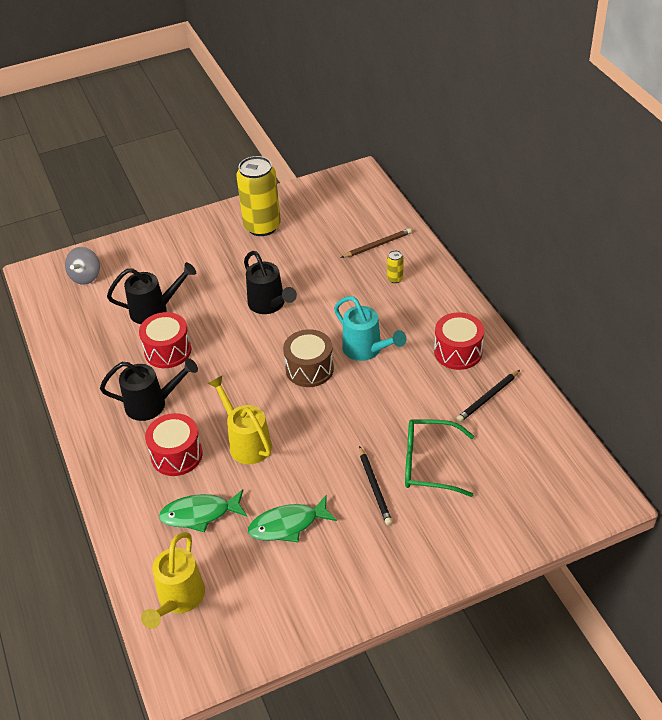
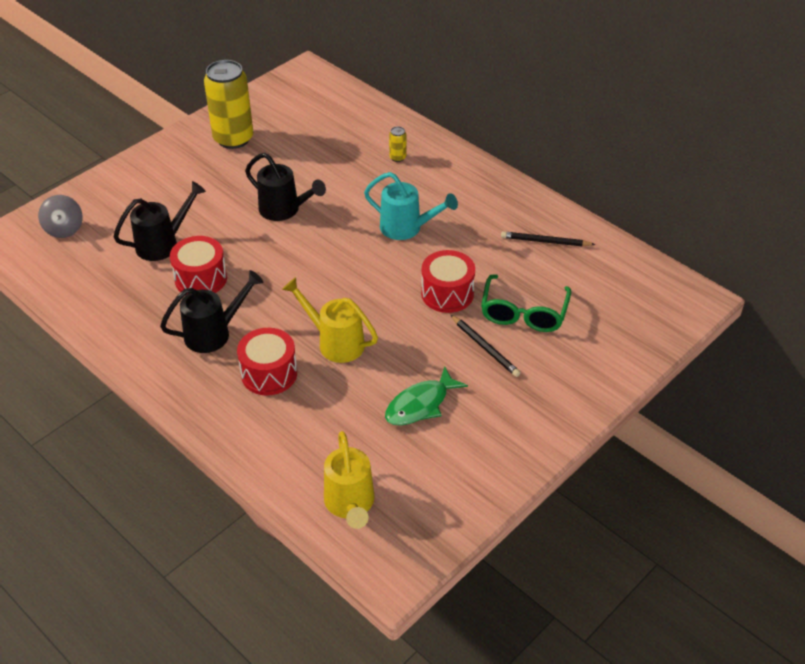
camera: 25 degrees left, 0 degrees up
green fish [159,489,247,532] -> none
brown drum [283,329,334,387] -> none
brown pencil [341,228,412,258] -> none
green glasses [405,419,474,497] -> green glasses turned 60 degrees counterclockwise [481,274,571,332]
red drum [434,312,484,370] -> red drum moved to [421,250,475,313]
black pencil [456,370,520,422] -> black pencil turned 75 degrees clockwise [501,231,596,246]

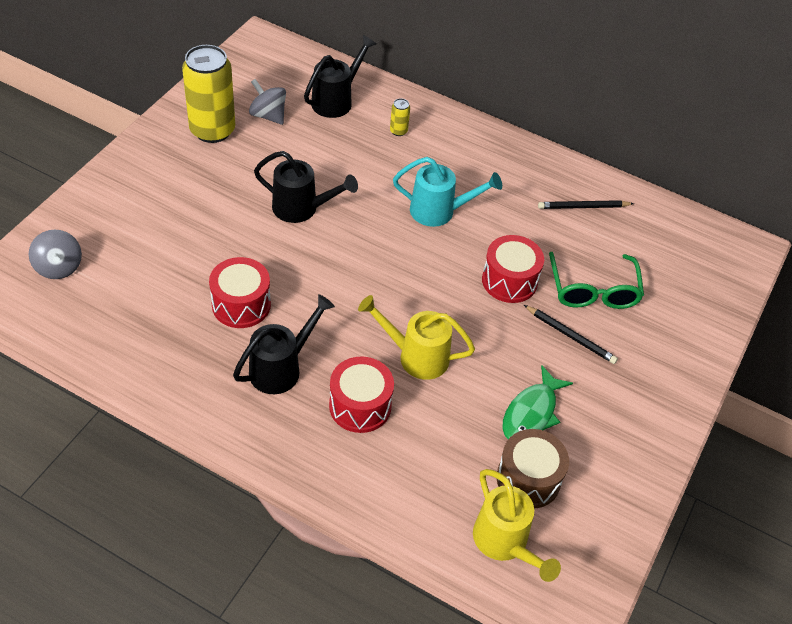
camera: 20 degrees left, 5 degrees up
black watering can [113,181,206,261] -> black watering can moved to [304,35,376,118]
none -> grey spinning top [249,79,286,125]
none -> brown drum [496,429,569,508]

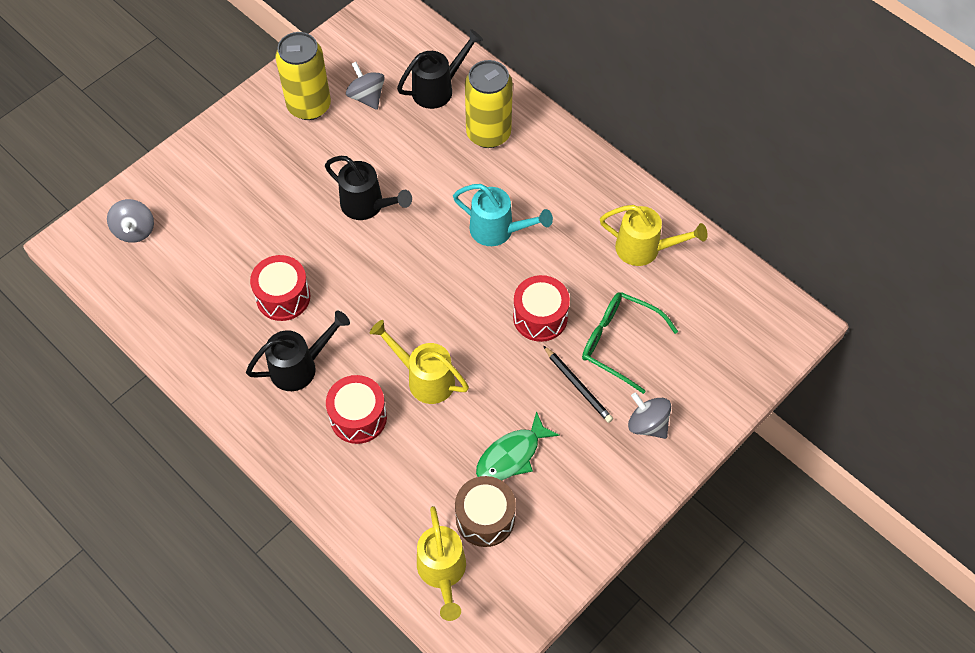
camera: 20 degrees right, 10 degrees up
yellow can [390,98,410,136] -> yellow can [465,60,513,148], size x2.47
black pencil [538,200,634,209] -> yellow watering can [600,205,707,266]
green glasses [549,252,644,309] -> green glasses turned 105 degrees clockwise [582,292,678,394]
none -> grey spinning top [628,392,671,439]

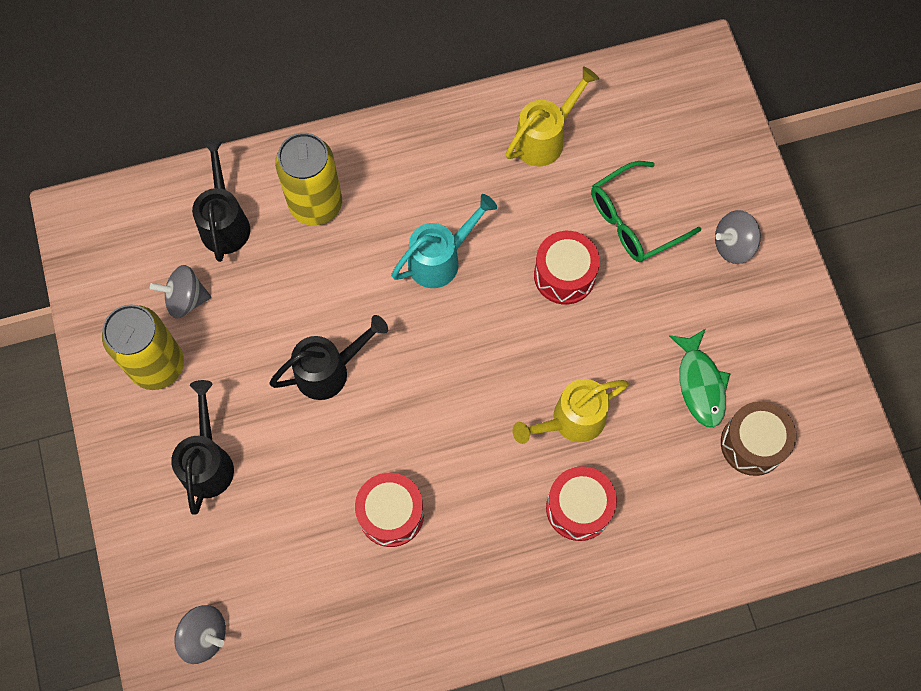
camera: 60 degrees left, 10 degrees up
black watering can [246,311,350,391] -> black watering can moved to [171,380,234,515]
yellow watering can [417,506,466,621] -> none
black pencil [543,346,613,423] -> none

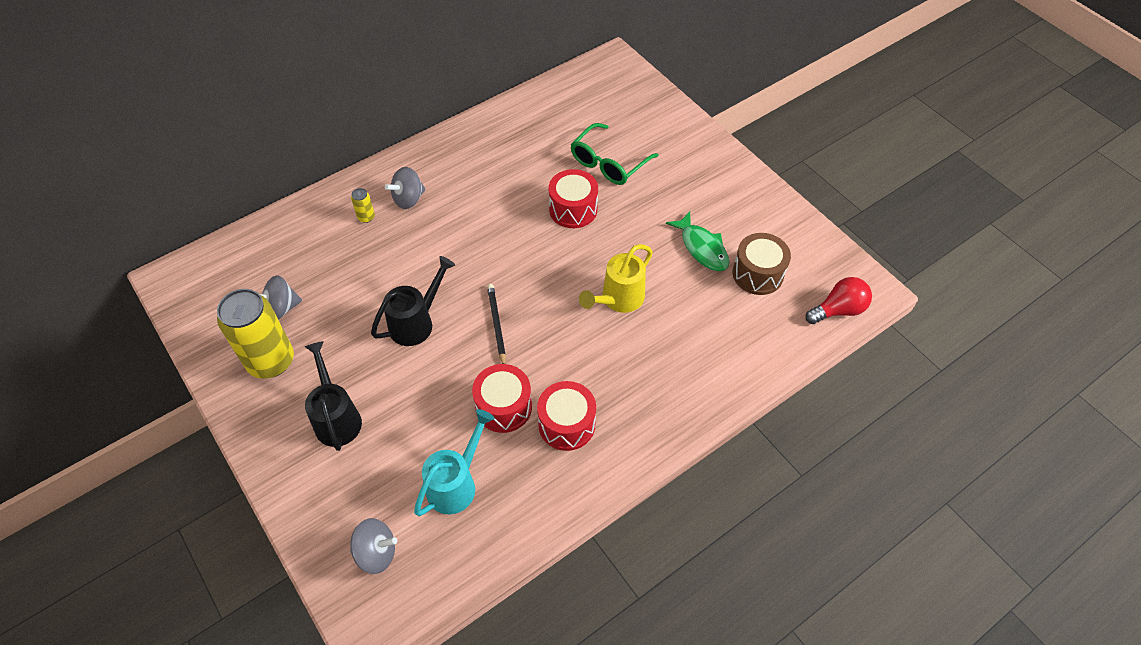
camera: 20 degrees left, 15 degrees down
black watering can [192,139,250,262] -> none
yellow can [275,133,342,225] -> yellow can [351,188,375,223], size x0.41
turquoise watering can [391,194,497,288] -> turquoise watering can moved to [414,409,495,516]
yellow watering can [506,66,599,166] -> none
red drum [546,466,617,541] -> red drum moved to [537,381,596,451]
grey spinning top [715,210,761,264] -> grey spinning top moved to [385,167,426,209]
none -> black pencil [487,284,506,364]
none -> red light bulb [805,277,872,324]

